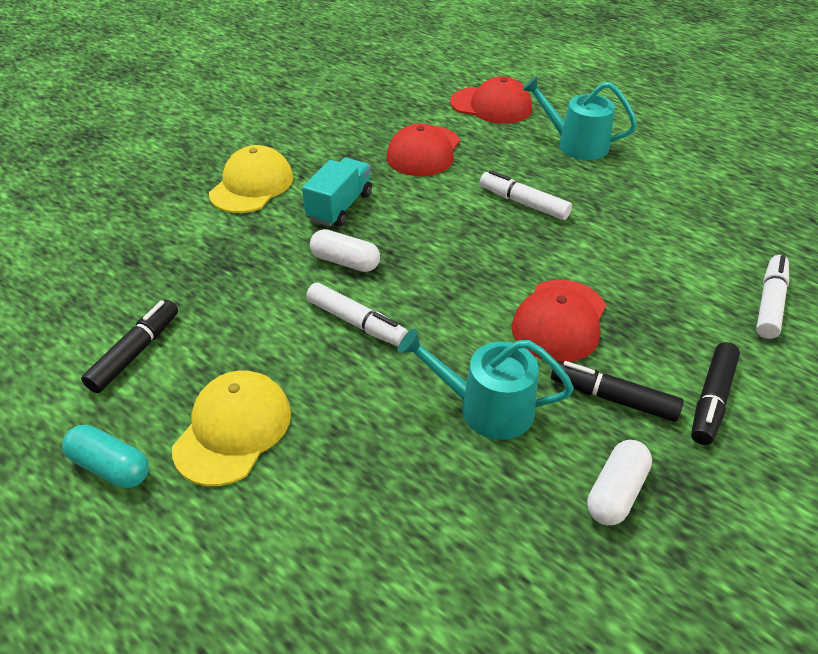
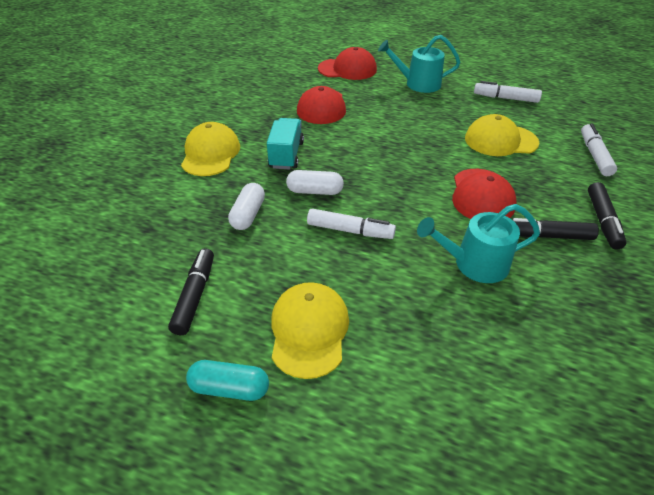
camera: 20 degrees left, 0 degrees up
white marker [480,170,572,220] -> white marker moved to [474,81,542,103]
white capsule [587,440,652,525] -> white capsule moved to [228,183,265,230]
none -> yellow cap [465,114,539,156]

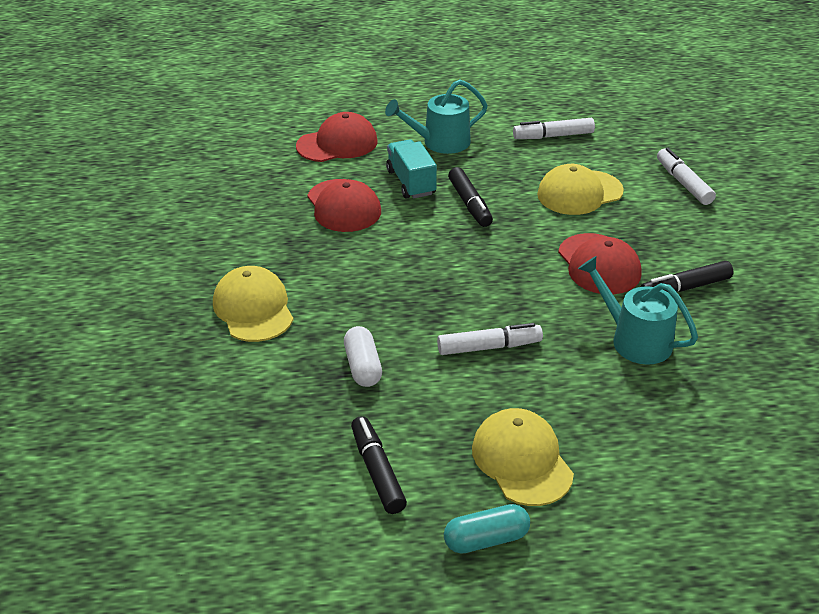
camera: 25 degrees left, 5 degrees down
turquoise truck [267,118,304,169] -> turquoise truck moved to [386,139,437,199]
white capsule [286,170,344,195] -> none
turquoise watering can [417,204,540,283] -> turquoise watering can turned 75 degrees clockwise [578,256,698,365]
black marker [588,182,627,249] -> black marker moved to [448,167,493,227]

